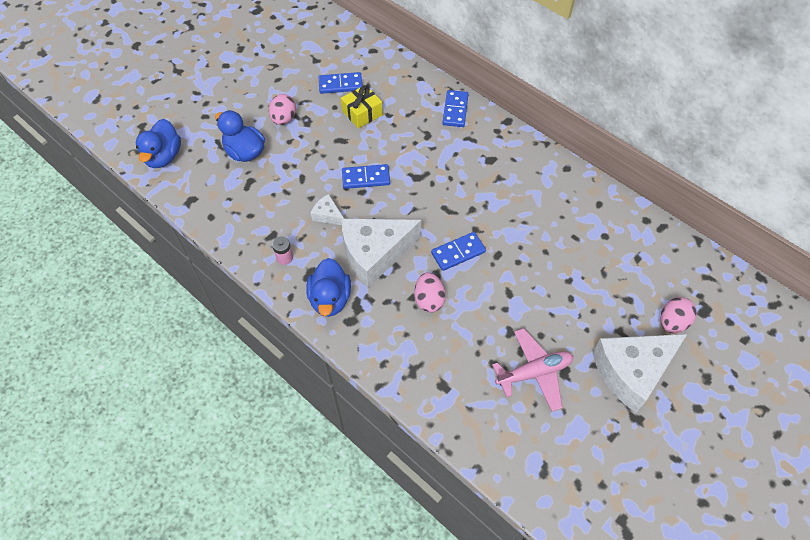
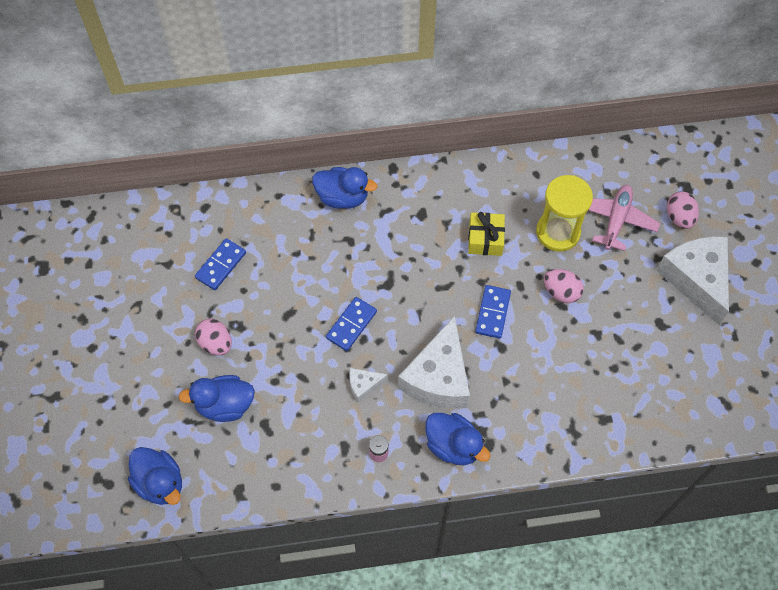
camera: 50 degrees left, 5 degrees up
yellow gift [341,85,383,128] -> yellow gift moved to [468,212,505,256]
pink egg [414,272,446,313] -> pink egg moved to [544,269,584,303]
blue domino [442,90,468,127] -> blue duck [312,167,377,209]
pink plane [492,328,573,412] -> pink plane moved to [588,185,660,251]
white cheese [592,334,687,413] -> white cheese turned 150 degrees clockwise [656,236,729,325]
none -> yellow hourglass [536,175,593,252]

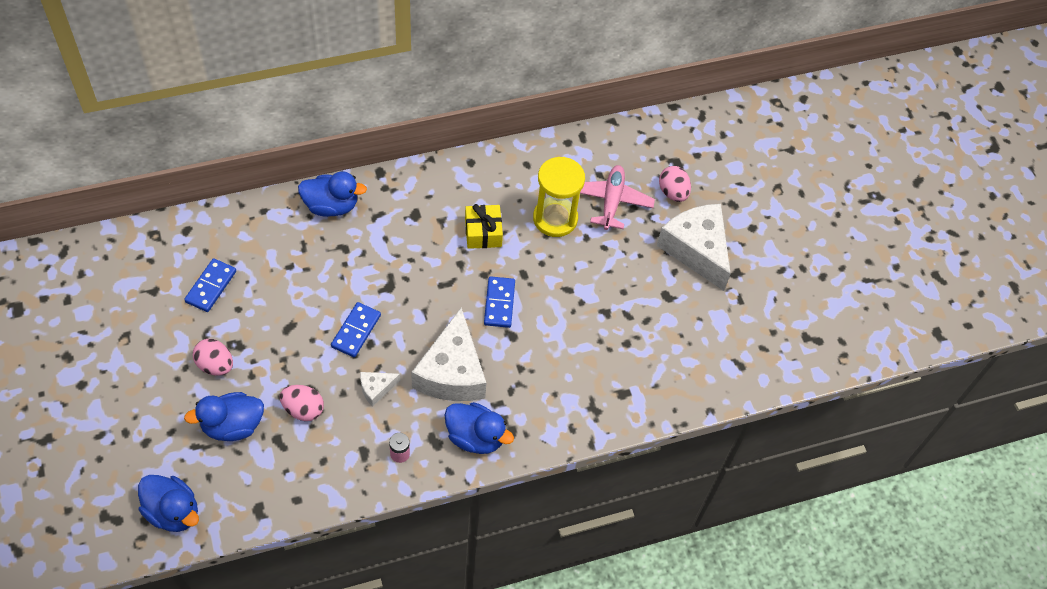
camera: 15 degrees left, 5 degrees down
pink egg [544,269,584,303] -> pink egg moved to [280,385,324,421]

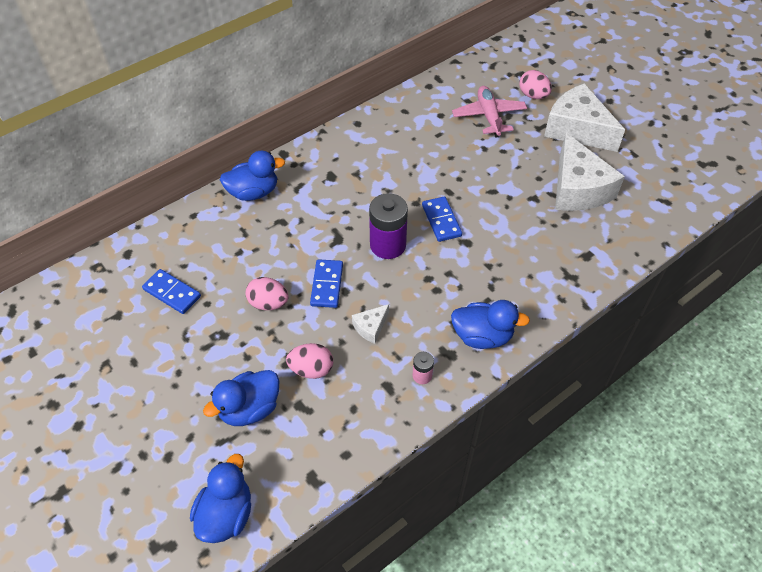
camera: 15 degrees left, 5 degrees down
blue duck [138,475,199,532] -> blue duck turned 90 degrees counterclockwise [190,454,251,543]
blue domino [184,258,236,312] -> blue domino turned 60 degrees counterclockwise [142,269,201,314]
pink egg [193,339,233,376] -> pink egg moved to [246,277,289,310]
white cheese [411,307,486,401] -> white cheese moved to [555,133,625,211]
yellow gift [465,204,503,249] -> none
yellow hourglass [533,157,585,237] -> none
none -> purple battery [369,193,408,259]

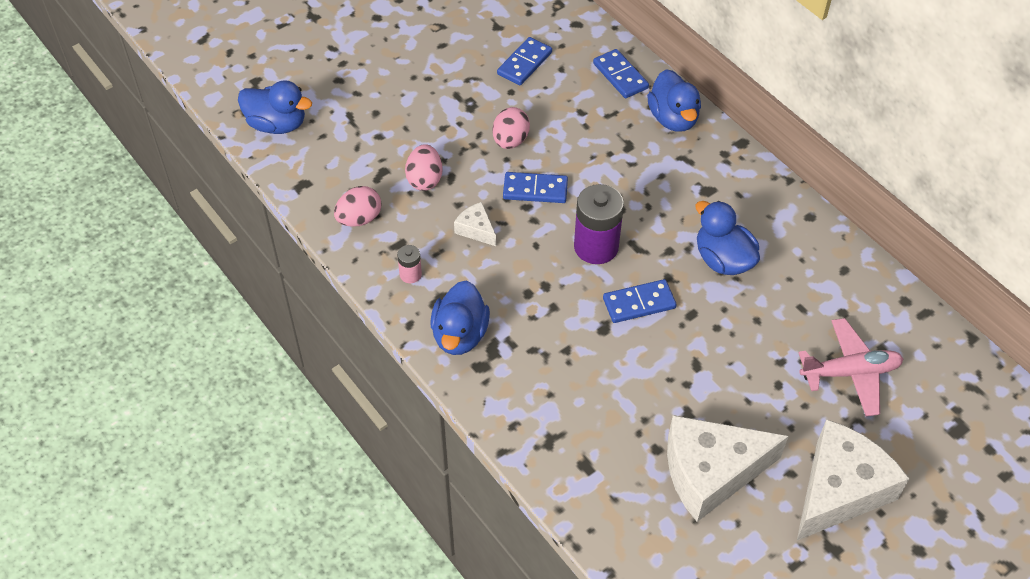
camera: 90 degrees right, 0 degrees up
blue duck [203,370,280,426] -> blue duck moved to [695,201,760,275]
pink egg [519,70,552,99] -> pink egg moved to [334,186,382,227]
none -> blue domino [593,49,649,98]

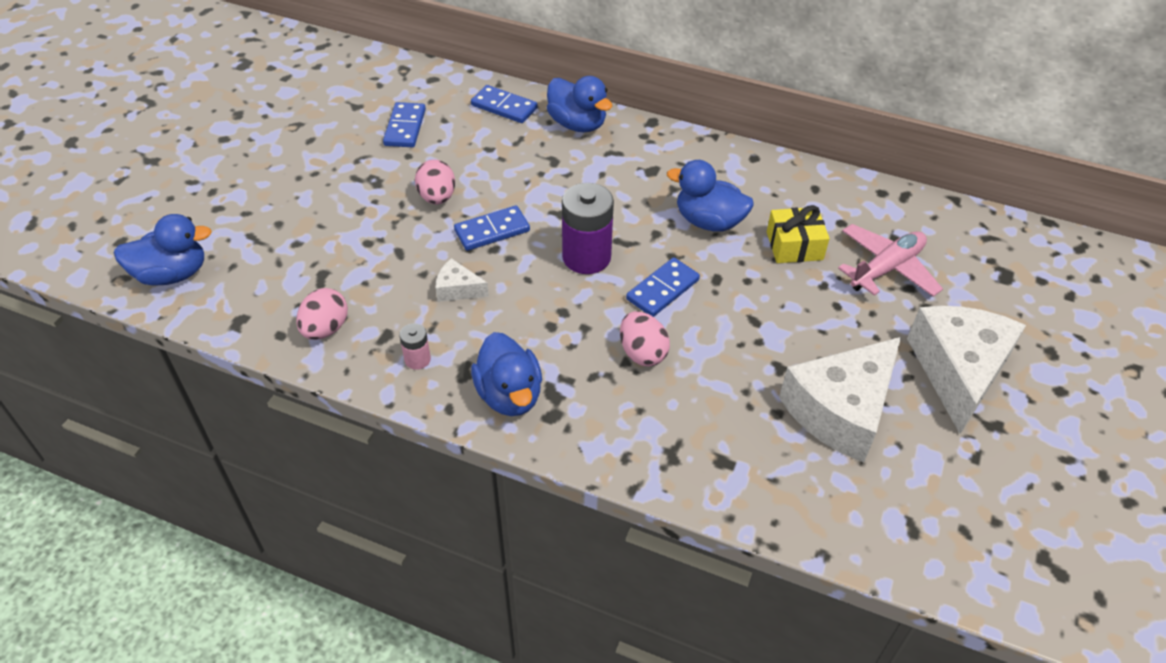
camera: 30 degrees left, 5 degrees down
pink egg [405,144,443,191] -> pink egg moved to [620,311,670,367]
none -> yellow gift [767,205,830,263]

